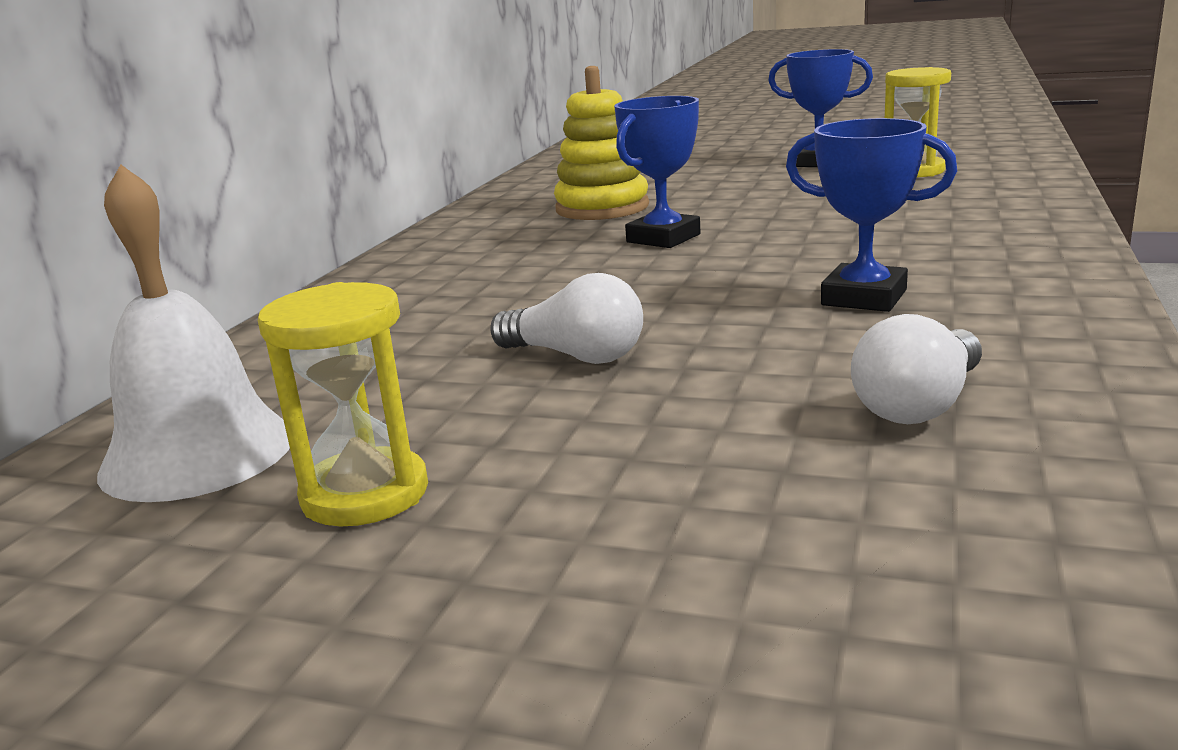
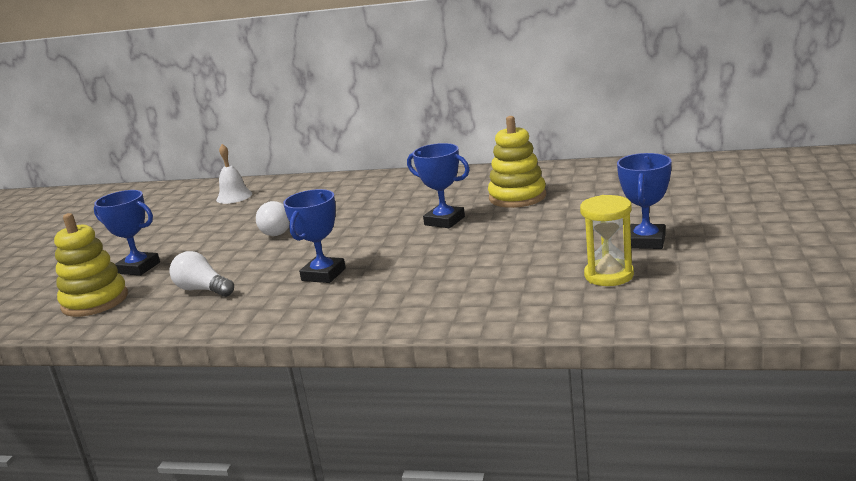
camera: 85 degrees right, 0 degrees up
white bell [97,164,290,502] -> white bell [216,144,252,204], size x0.64
yellow hourglass [258,282,428,526] -> none
none -> yellow stacking toy [54,213,128,317]
none -> blue trophy [94,190,160,276]

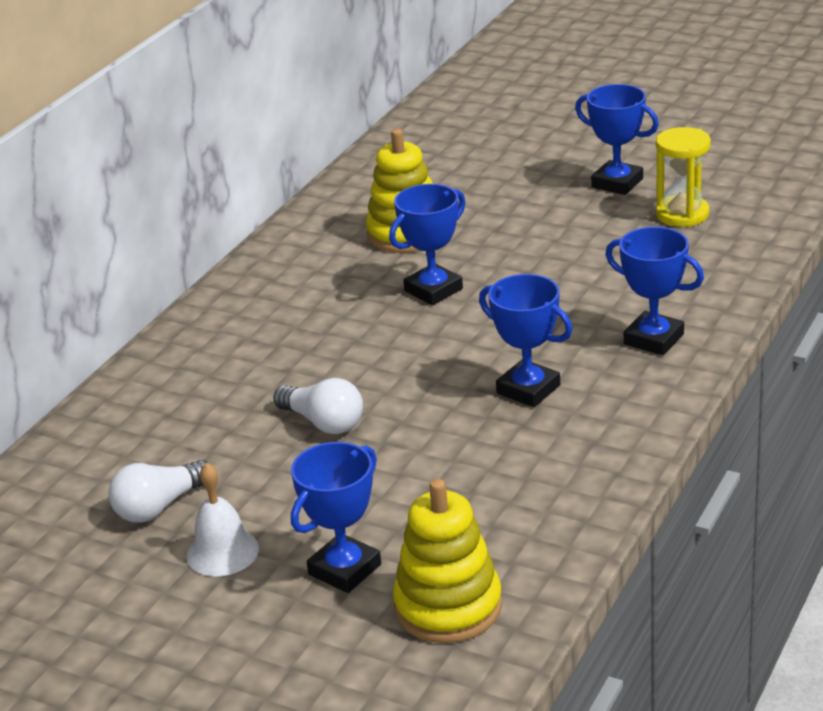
camera: 75 degrees left, 10 degrees up
white light bulb [169,251,234,297] -> white light bulb moved to [108,460,207,523]
white bell [216,144,252,204] -> white bell moved to [187,463,259,576]
none -> blue trophy [605,227,704,355]

